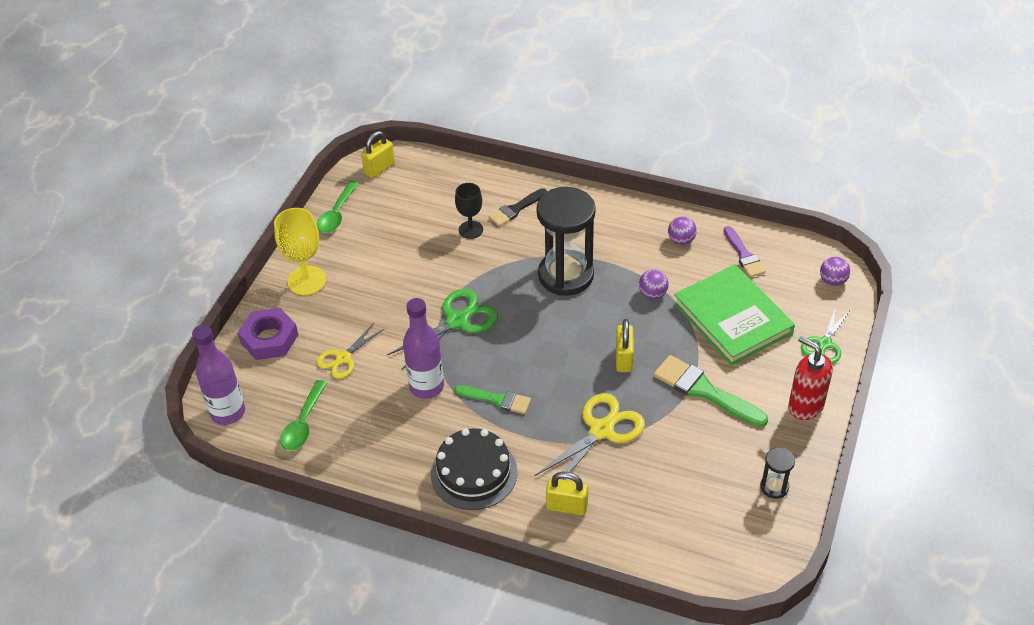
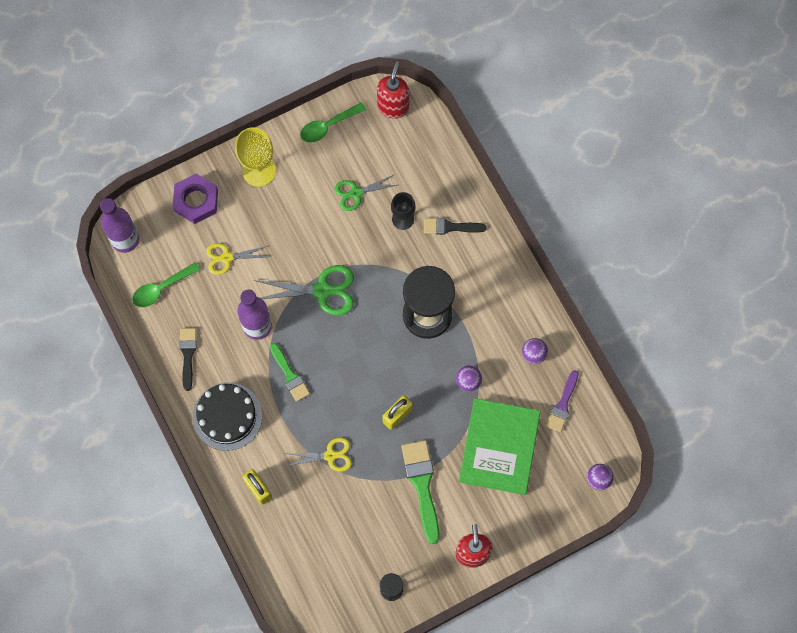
camera: 40 degrees right, 25 degrees up
yellow padlock [361,131,395,178] -> red soap dispenser [377,62,409,119]
yellow scissors [534,393,645,480] -> yellow scissors [285,438,352,472], size x0.64
green scissors [801,307,850,364] -> green scissors moved to [334,174,397,211]
none -> black brush [179,328,197,391]

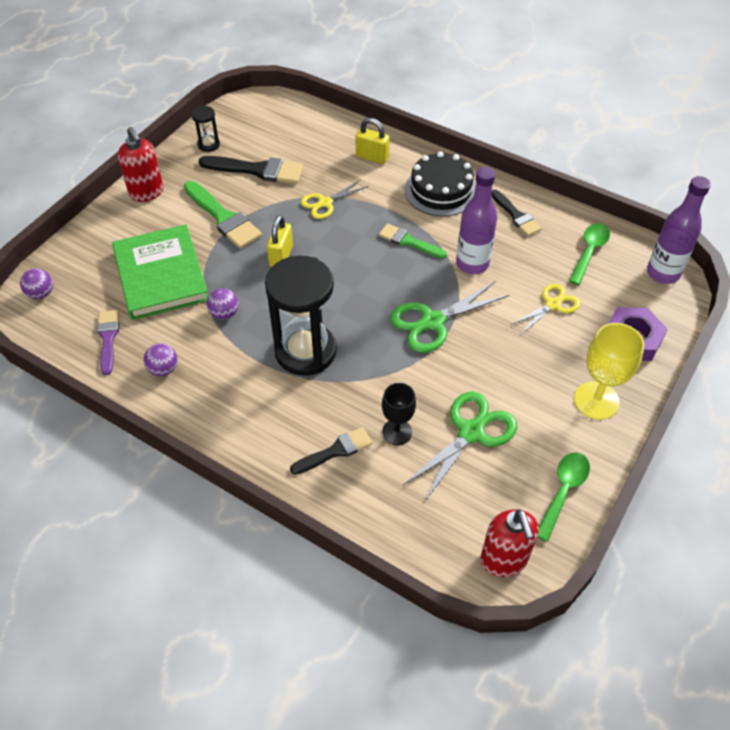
camera: 150 degrees right, 20 degrees down
green scissors [334,174,397,211] -> green scissors [402,391,517,502], size x1.56
none -> black brush [199,156,304,184]

